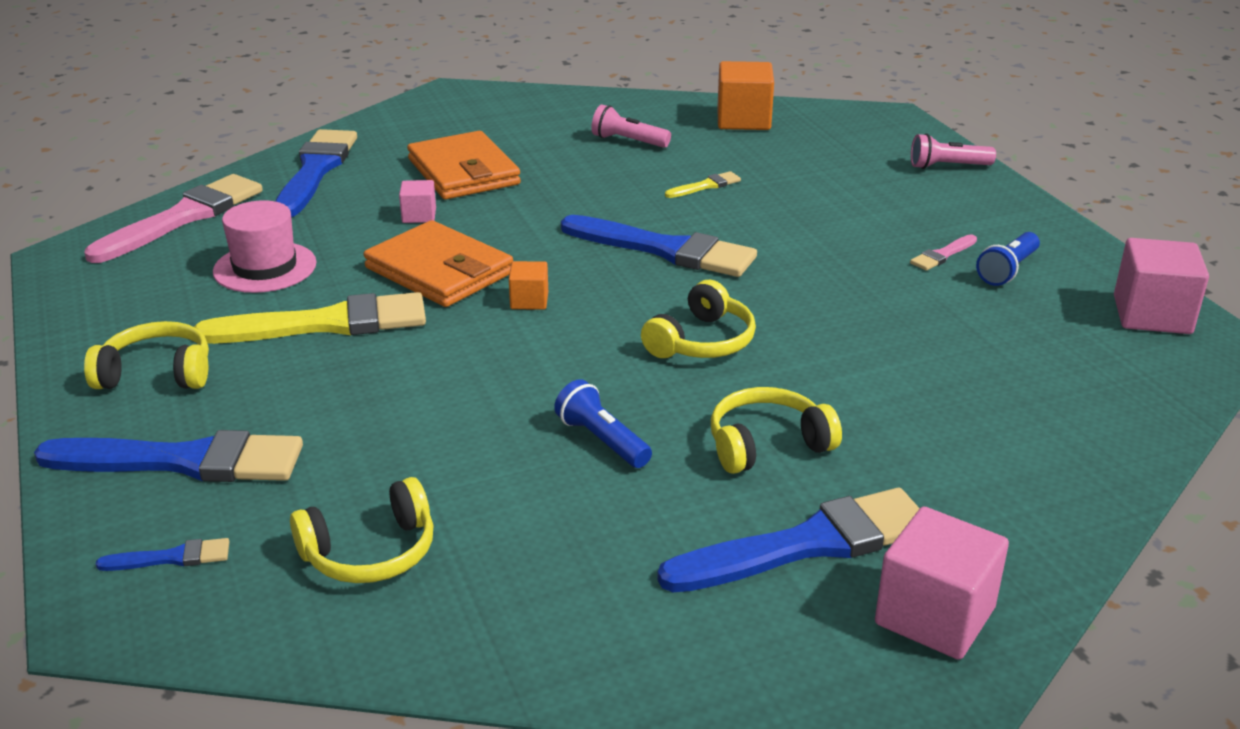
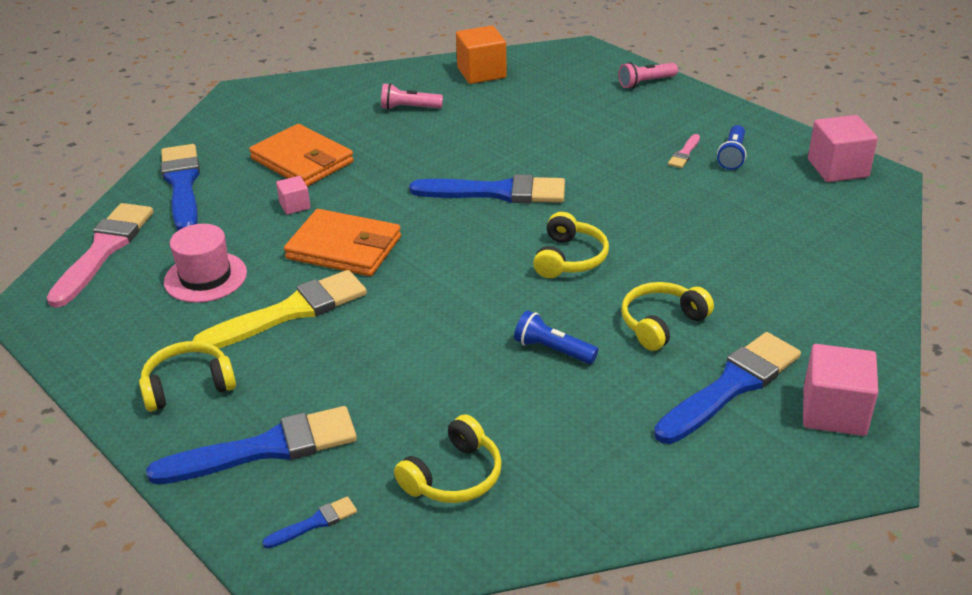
camera: 20 degrees left, 5 degrees up
orange cube [509,261,548,310] -> none
yellow brush [665,171,741,198] -> none

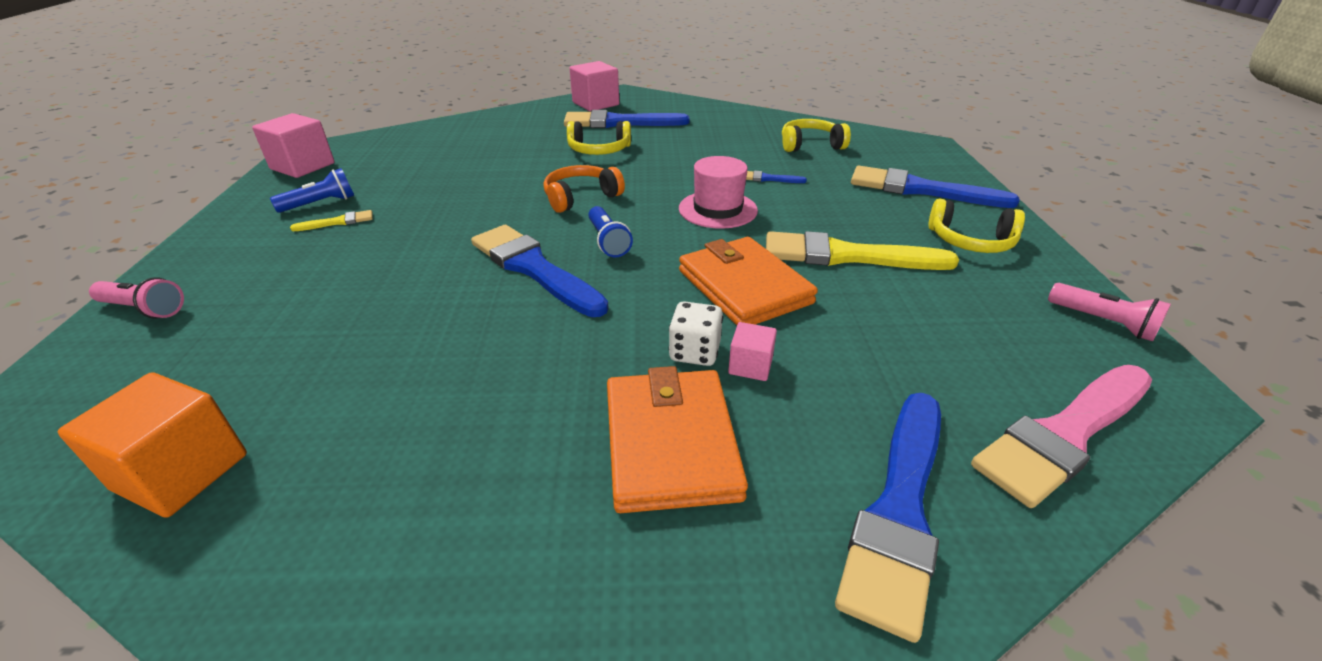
camera: 140 degrees left, 0 degrees up
pink hat [164,224,247,303] -> pink hat moved to [679,156,758,229]
blue brush [262,496,357,548] -> blue brush moved to [746,171,807,183]
pink flashlight [381,83,443,110] -> pink flashlight moved to [1048,283,1171,341]
blue flashlight [514,310,598,364] -> blue flashlight moved to [588,206,633,257]
yellow headphones [533,212,609,278] -> orange headphones [544,165,625,213]
pink brush [668,134,700,168] -> yellow brush [290,210,373,231]
none -> white dice [669,301,723,366]

